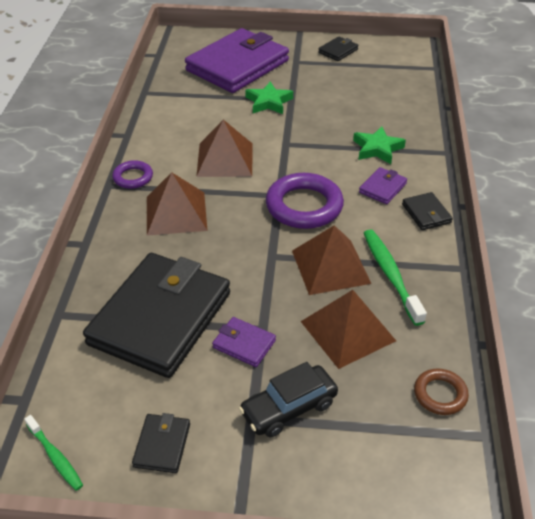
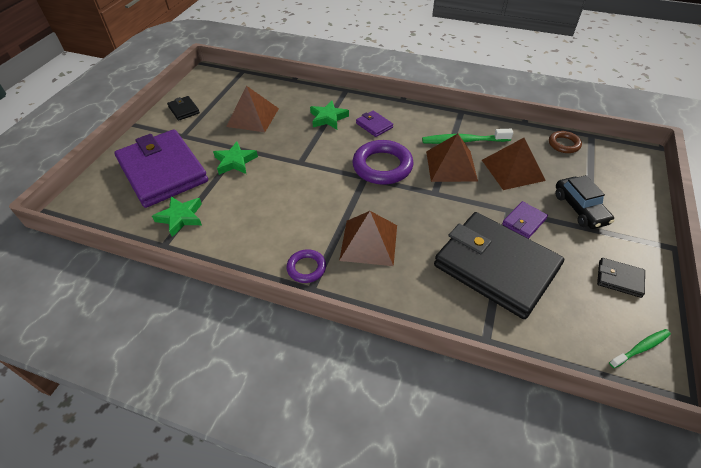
camera: 75 degrees left, 5 degrees up
brown pyramid [196,120,253,177] -> brown pyramid moved to [226,86,279,132]
black wallet [402,192,453,230] -> none
none -> green star [152,196,202,237]

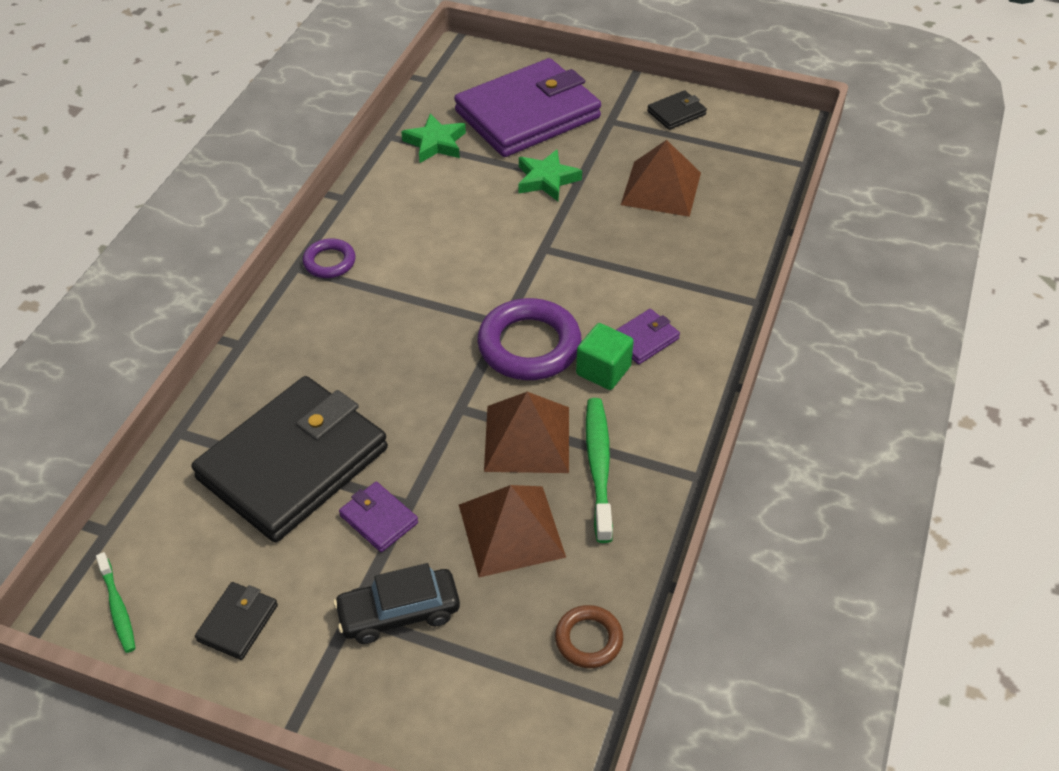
camera: 90 degrees right, 0 degrees up
green star [310,101,349,129] -> none
brown pyramid [339,211,397,266] -> none
none -> green cube [576,323,634,390]

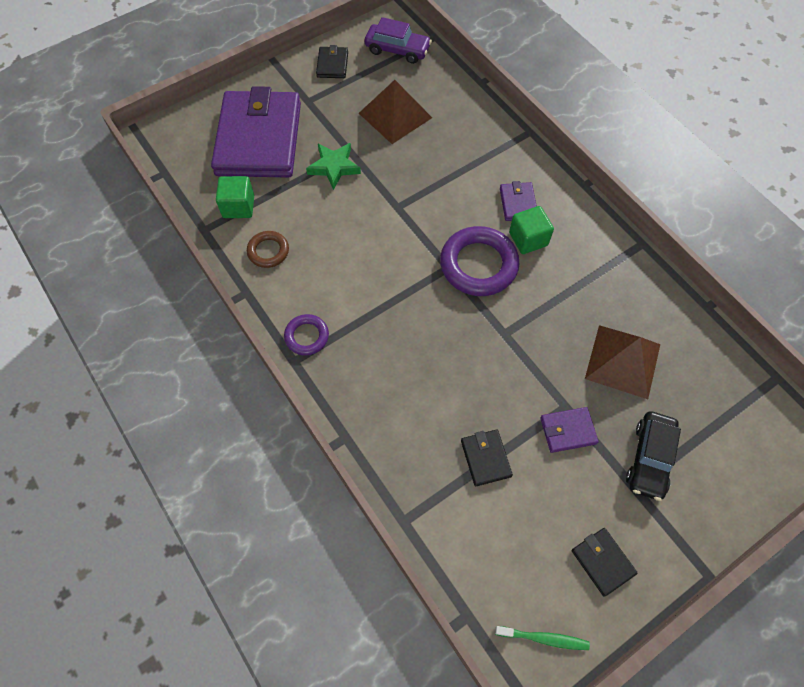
camera: 55 degrees left, 15 degrees up
black wallet [191,376,388,543] -> black wallet [461,430,513,486], size x0.40
green star [401,114,466,163] -> green cube [216,176,254,218]
brown pyramid [484,392,569,473] -> none
brown ring [555,605,623,668] -> brown ring moved to [247,231,289,268]
green toothbrush [586,398,613,543] -> none
none -> purple car [365,17,432,64]

